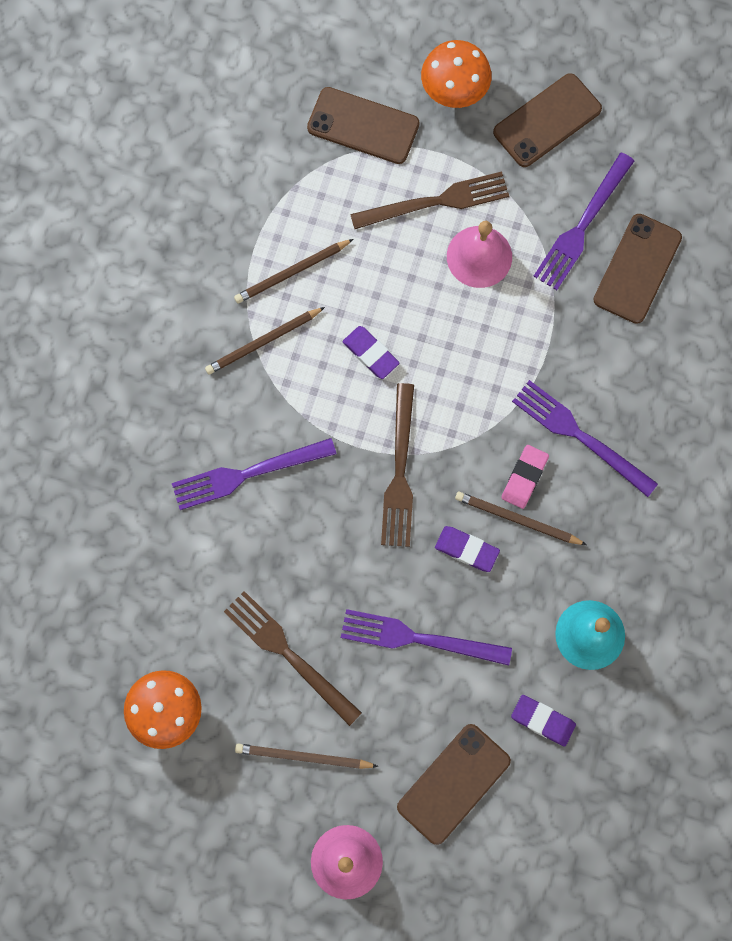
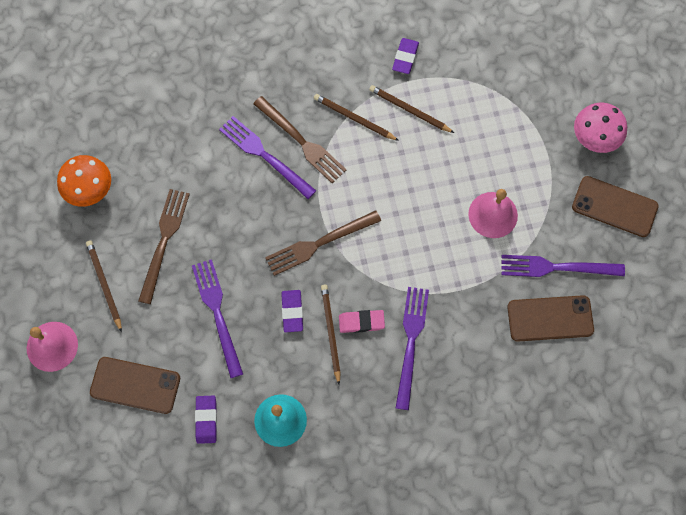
camera: 60 degrees right, 5 degrees down
brown phone [307,87,420,164] -> none
purple eraser [342,326,400,379] -> purple eraser moved to [392,38,419,74]
brown fork [350,172,509,229] -> brown fork moved to [253,96,347,183]
orange mushroom [421,40,492,108] -> pink mushroom [574,102,627,153]

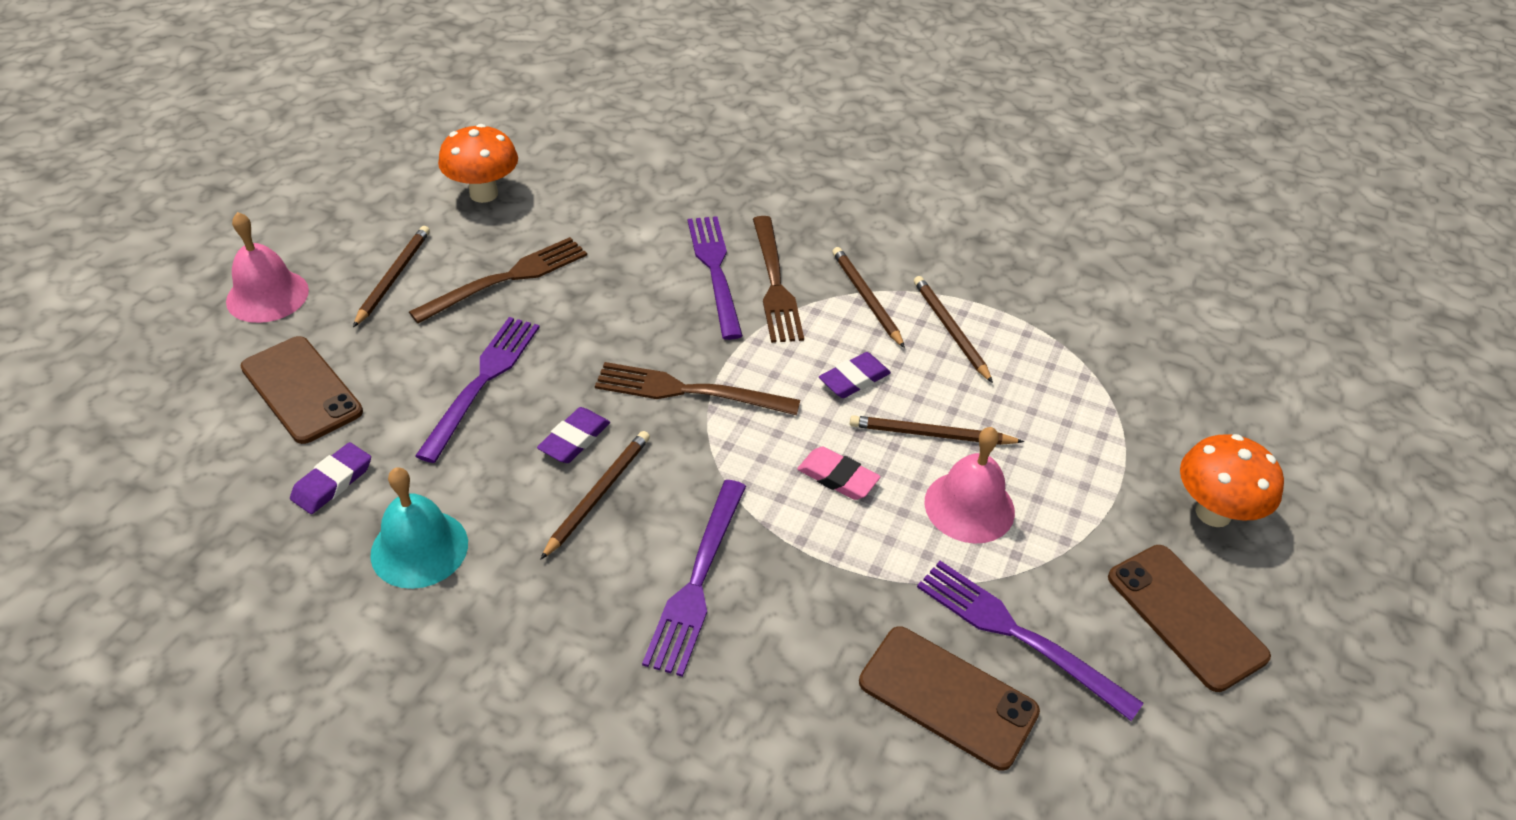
camera: 35 degrees right, 25 degrees down
pink eraser [339,310,385,333] -> pink eraser moved to [797,446,880,500]
purple eraser [392,38,419,74] -> purple eraser moved to [819,352,891,398]
purple fork [396,287,429,410] -> purple fork turned 150 degrees clockwise [642,480,746,677]
pink mushroom [574,102,627,153] -> orange mushroom [1180,434,1284,527]
none -> brown pencil [850,415,1024,445]

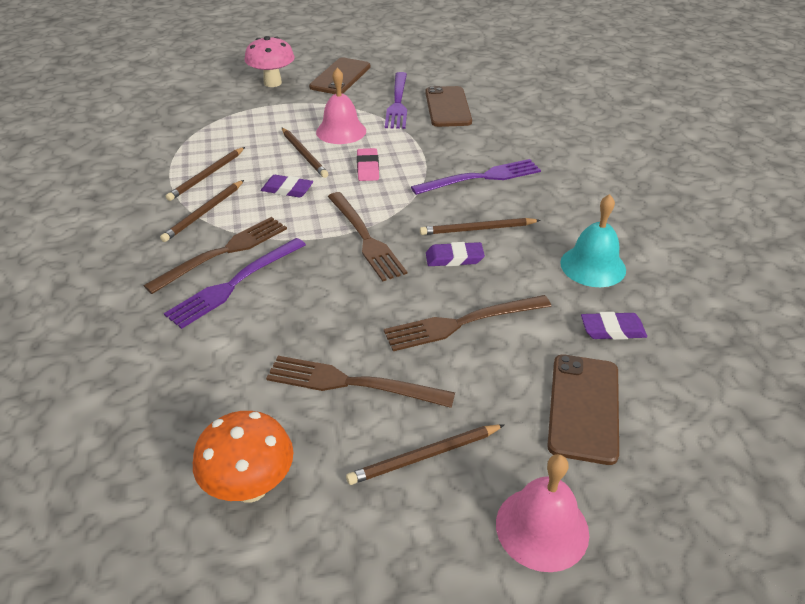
camera: 125 degrees left, 5 degrees down
purple fork [415,317,540,463] -> brown fork [384,295,552,351]
orange mushroom [1180,434,1284,527] -> pink mushroom [245,36,295,87]

